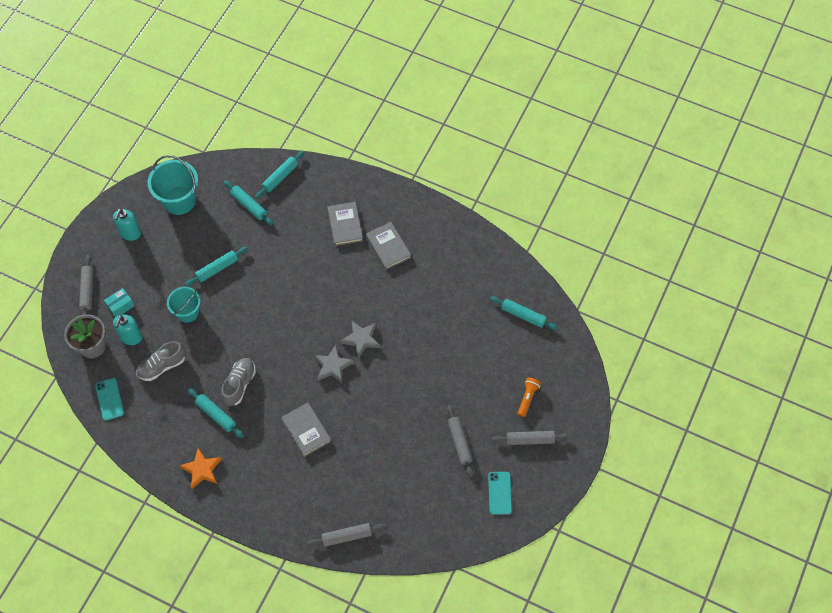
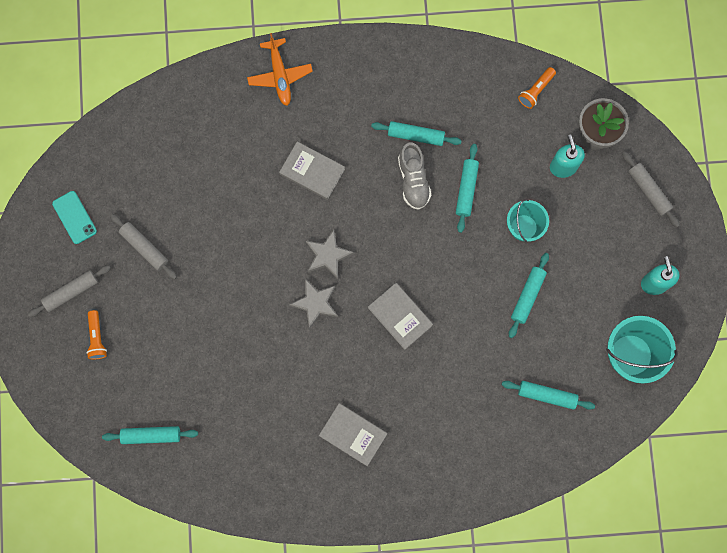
camera: 150 degrees right, 15 degrees up
turquoise phone [95,378,124,421] -> orange flashlight [518,67,556,109]
turquoise box [104,288,135,317] -> none
grey shoe [136,341,186,381] -> none
orange star [179,448,222,489] -> none
turquoise rolling pin [255,151,304,199] -> turquoise rolling pin moved to [456,144,479,233]
grey rolling pin [307,523,386,547] -> none
grey book [328,202,363,246] -> grey book moved to [368,283,433,350]
none -> orange plane [247,33,313,106]

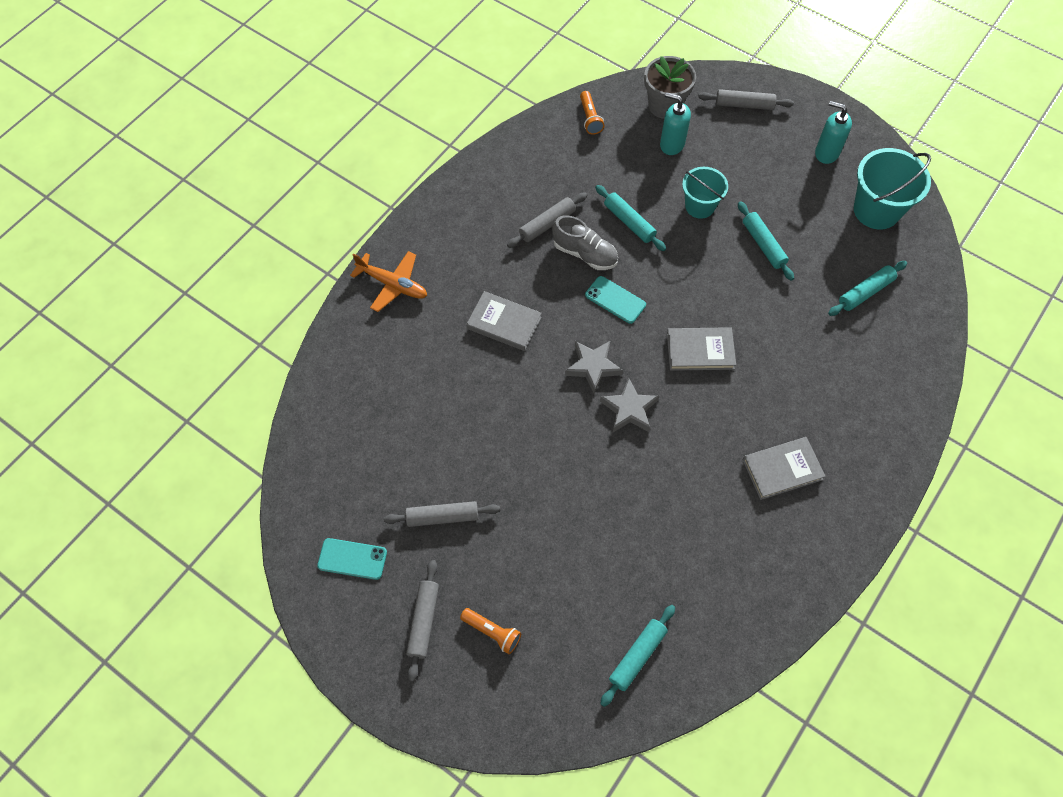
camera: 50 degrees left, 15 degrees down
grey book [279,142,345,200] -> grey book turned 45 degrees clockwise [466,291,542,351]
turquoise rolling pin [371,121,462,146] -> grey rolling pin [507,192,587,248]
none -> turquoise phone [585,276,646,324]

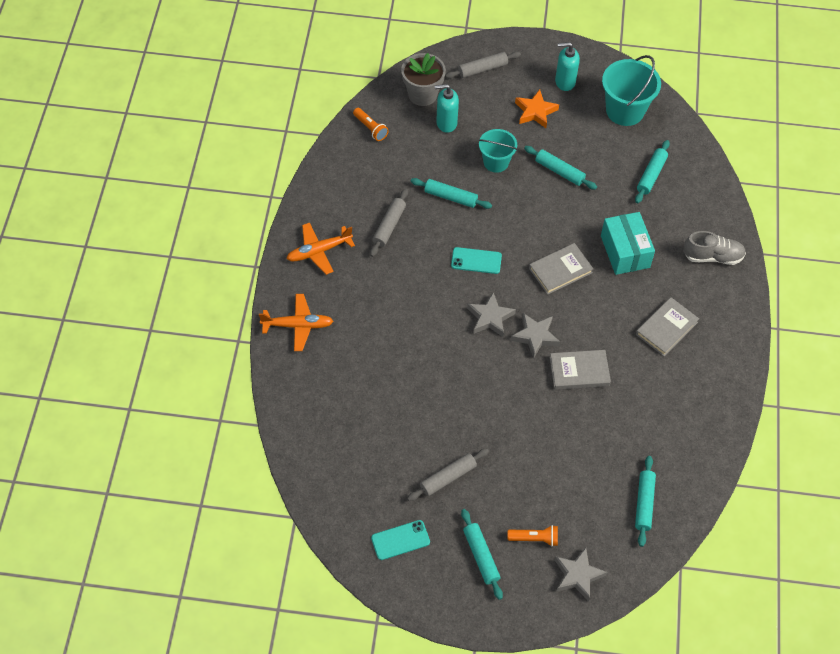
camera: 30 degrees left, 5 degrees down
grey rolling pin [406,560,439,682] -> turquoise rolling pin [461,509,503,600]
grey book [466,291,542,351] -> grey book moved to [550,350,611,390]
grey shoe [552,215,618,270] -> grey shoe moved to [683,231,746,265]
none -> orange plane [286,223,355,275]
none -> orange star [515,89,559,128]
none -> grey star [554,547,607,601]
none -> turquoise box [601,212,655,275]

